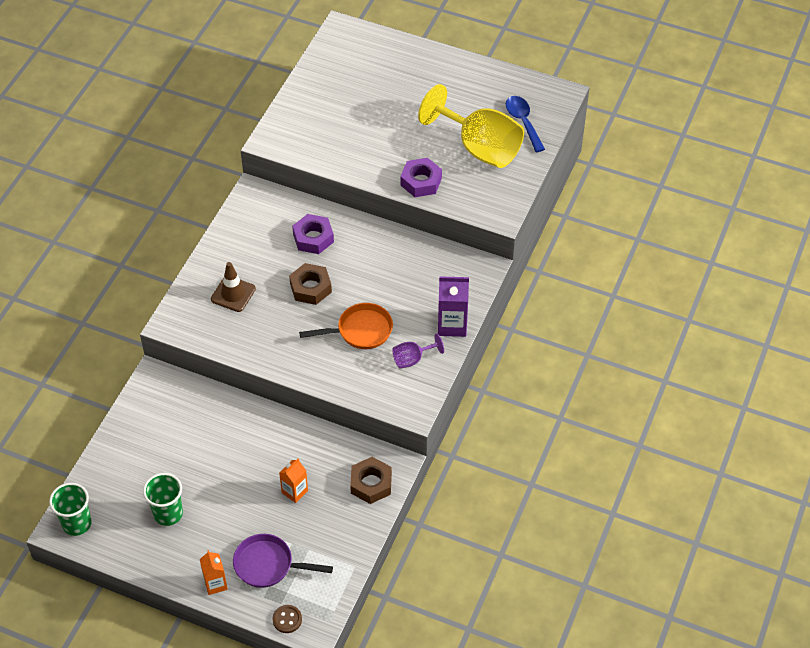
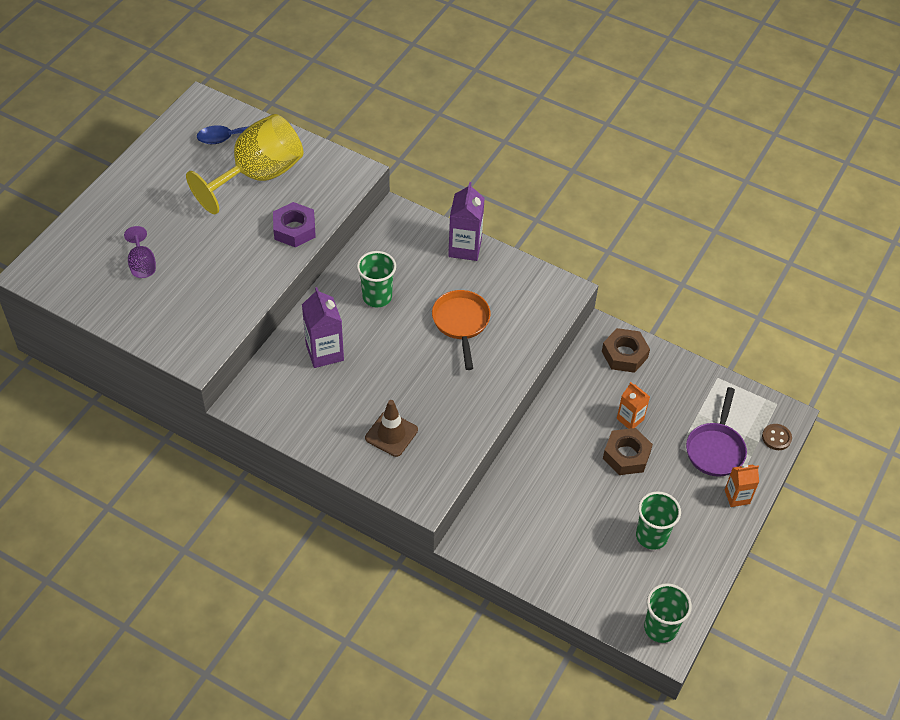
camera: 85 degrees left, 0 degrees up
brown nut [289,263,332,305] -> brown nut moved to [603,428,653,475]
purple nut [292,214,334,254] -> purple carton [302,287,344,368]
purple goblet [392,334,444,369] -> purple goblet moved to [124,226,156,278]
none -> green cup [357,251,396,307]

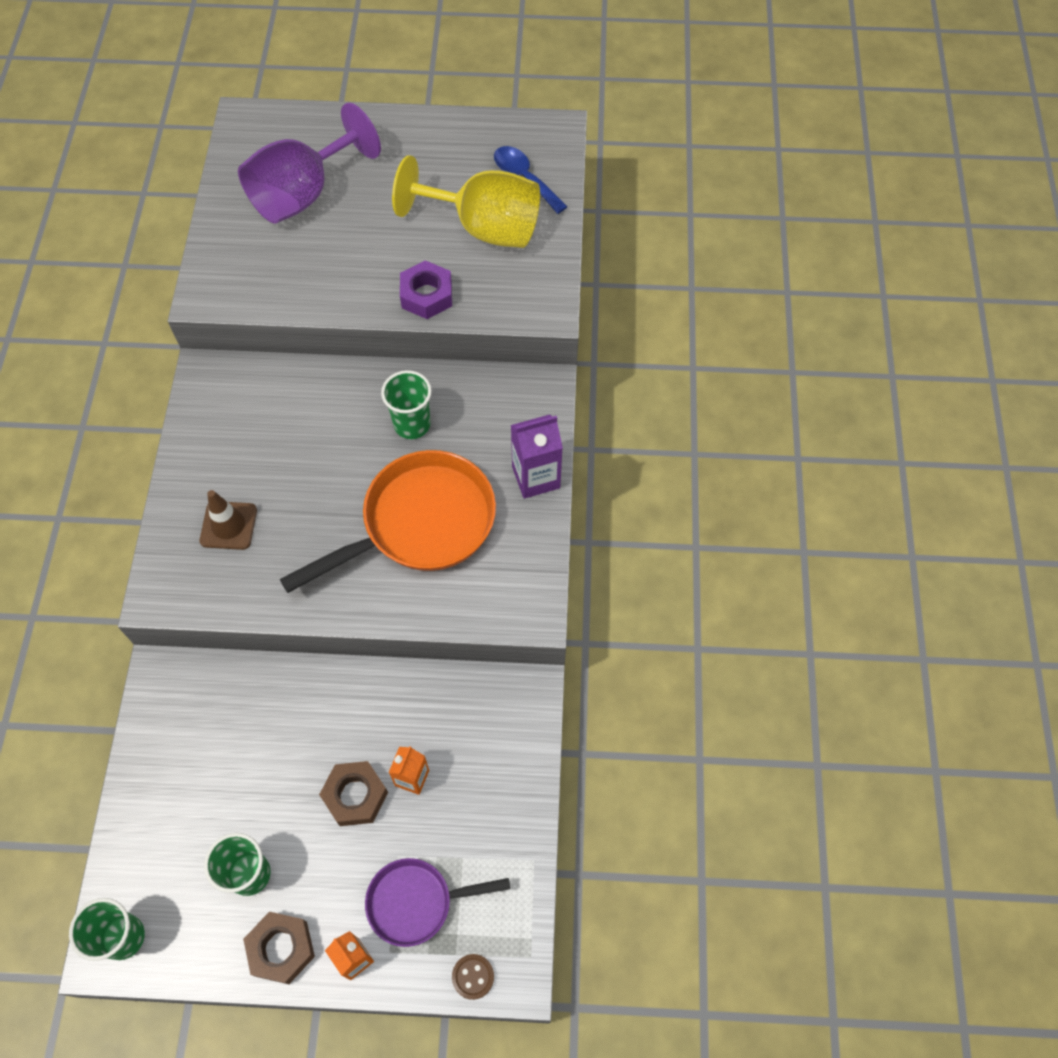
camera: 65 degrees right, 10 degrees up
purple goblet [124,226,156,278] -> purple goblet [238,103,381,224], size x2.24
purple carton [302,287,344,368] -> none
orange pan [432,290,491,370] -> orange pan [280,450,496,593], size x1.74
brown nut [602,328,650,373] -> brown nut moved to [243,912,315,984]

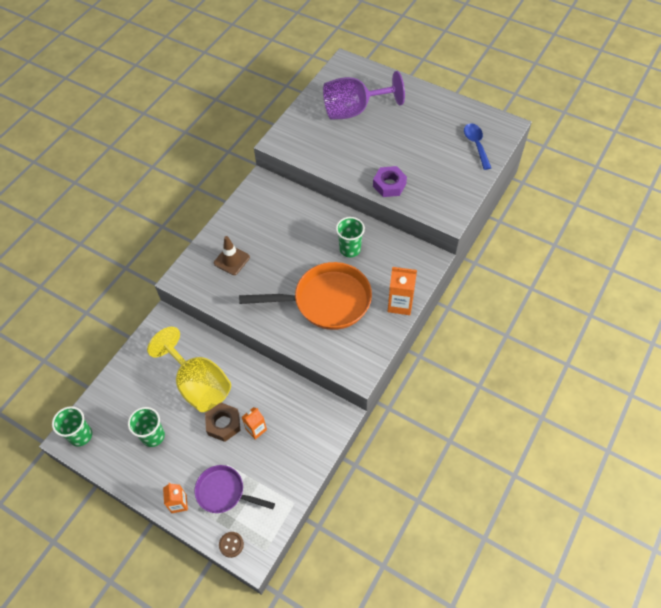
camera: 30 degrees right, 5 degrees down
brown nut [243,912,315,984] -> none
yellow goblet [392,155,540,248] -> yellow goblet moved to [147,327,231,412]
purple carton [511,414,563,499] -> orange carton [388,267,417,315]

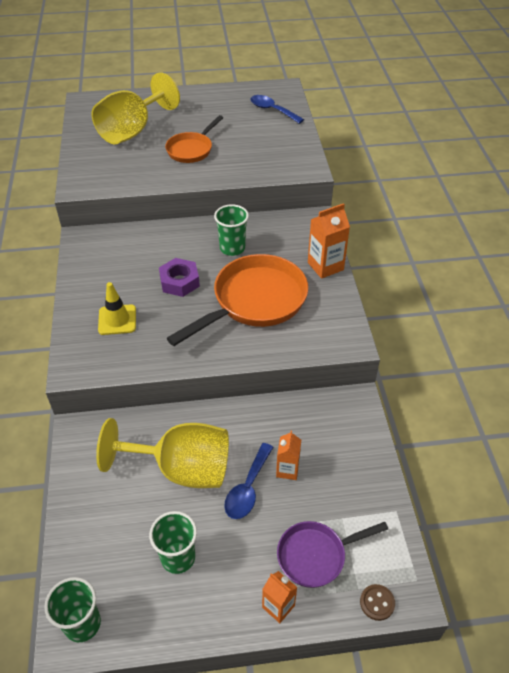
camera: 40 degrees left, 10 degrees down
brown nut [205,403,240,442] -> blue spoon [224,443,273,519]
brown traffic cone [214,236,250,275] -> yellow traffic cone [98,282,136,335]
purple goblet [323,71,405,120] -> yellow goblet [92,72,180,145]
purple nut [373,166,407,197] -> purple nut moved to [159,258,200,297]
none -> orange pan [165,115,223,163]

